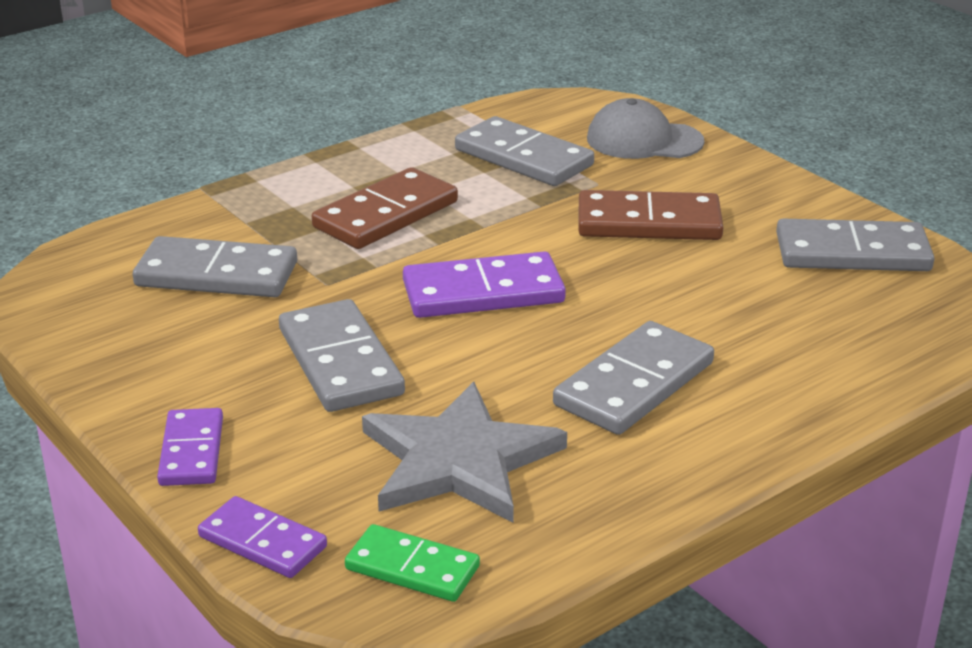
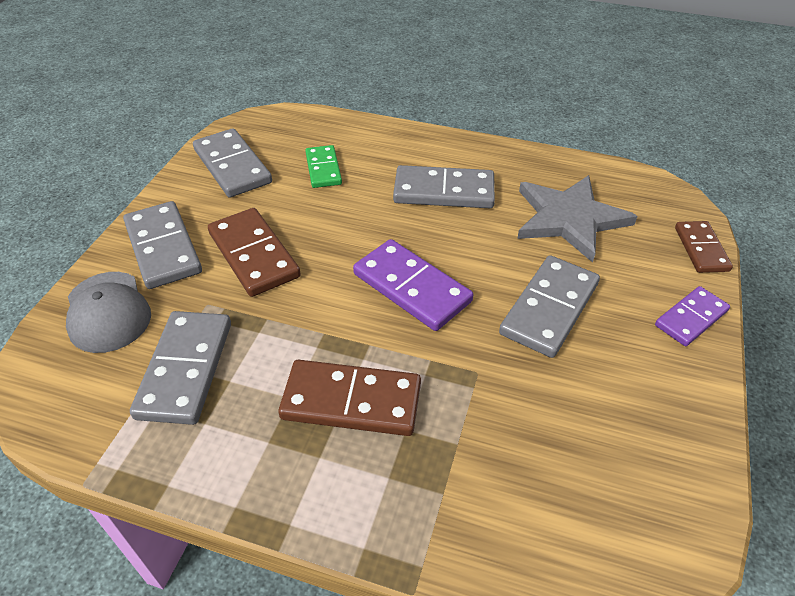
camera: 125 degrees left, 15 degrees up
grey domino [133,236,297,297] -> grey domino moved to [123,201,202,289]
purple domino [198,496,327,578] -> brown domino [675,221,733,273]
green domino [345,524,480,602] -> green domino moved to [305,145,342,188]

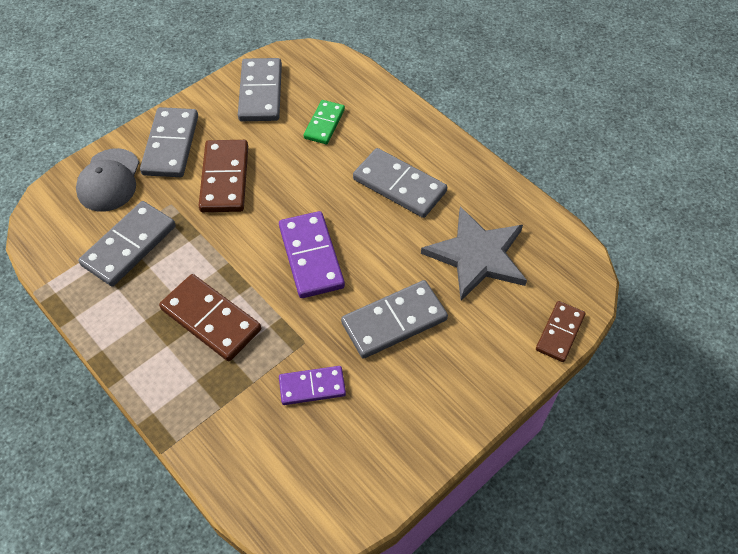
camera: 30 degrees right, 10 degrees up
purple domino [655,286,730,346] -> purple domino moved to [279,366,346,405]

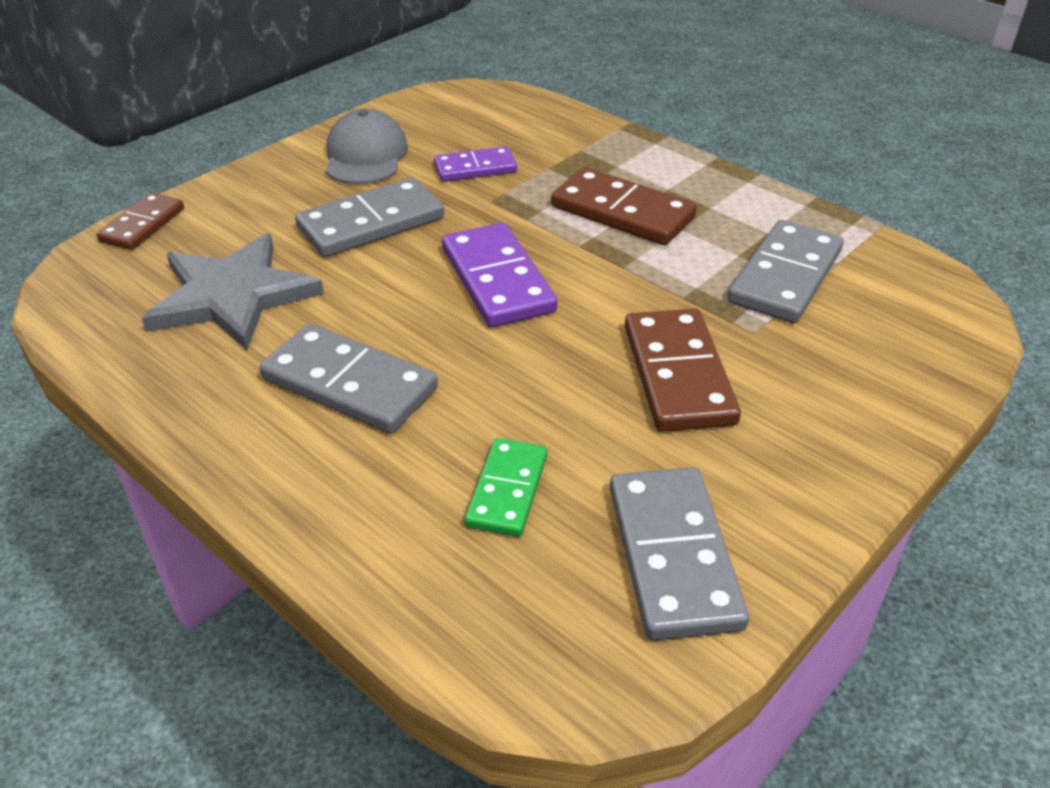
camera: 175 degrees right, 15 degrees down
grey cap [76,148,139,212] -> grey cap moved to [325,109,408,184]
grey domino [140,107,198,177] -> none

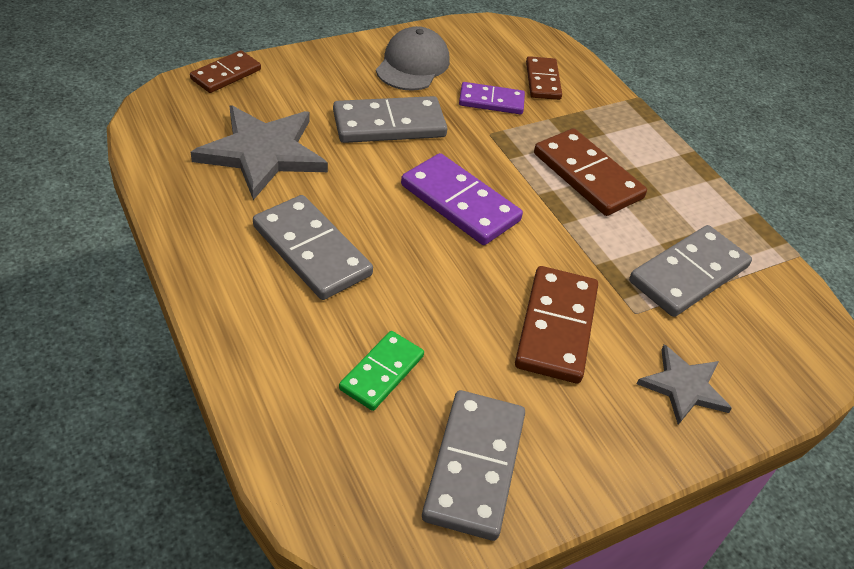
camera: 15 degrees right, 5 degrees up
purple domino [442,223,557,327] -> purple domino turned 45 degrees counterclockwise [401,153,523,245]
none -> brown domino [526,56,562,100]
none -> grey star [637,344,732,425]

